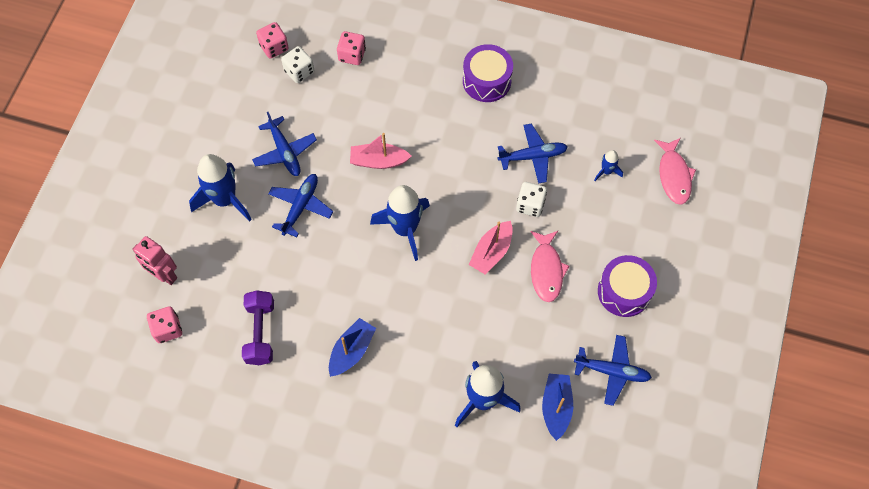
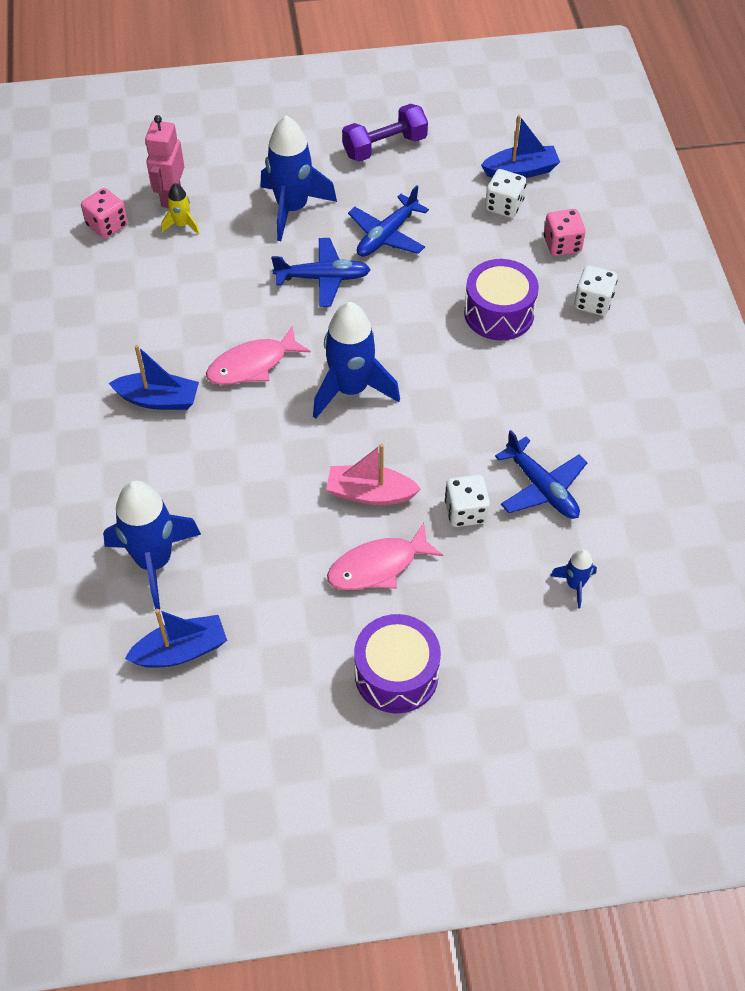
camera: 65 degrees right, 10 degrees down
purple dumbbell [242,290,274,365] -> purple dumbbell moved to [342,104,428,162]
pink dice [256,22,289,59] -> blue boat [481,115,560,178]
pink boat [350,133,411,169] -> none
purple drum [463,44,513,102] -> purple drum moved to [464,259,539,340]
blue plane [574,335,652,406] -> none
pink fish [654,138,696,205] -> pink fish moved to [206,326,310,385]
none -> yellow rocket [161,183,200,235]
none -> white dice [574,265,618,316]

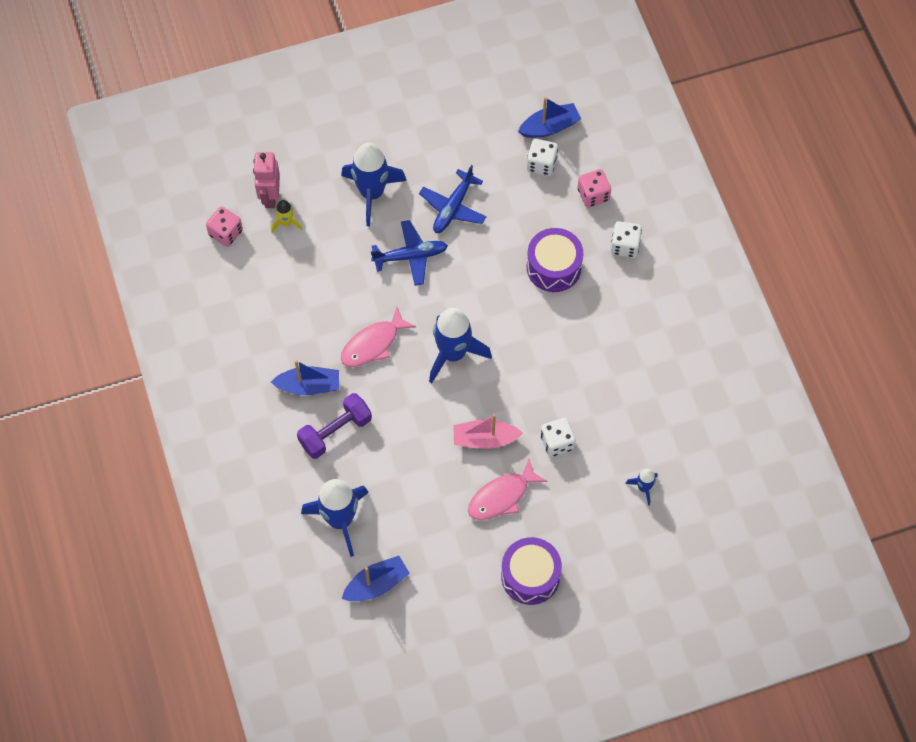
camera: 10 degrees left, 10 degrees up
purple dumbbell [342,104,428,162] -> purple dumbbell moved to [297,393,372,459]
blue plane [495,430,588,519] -> none

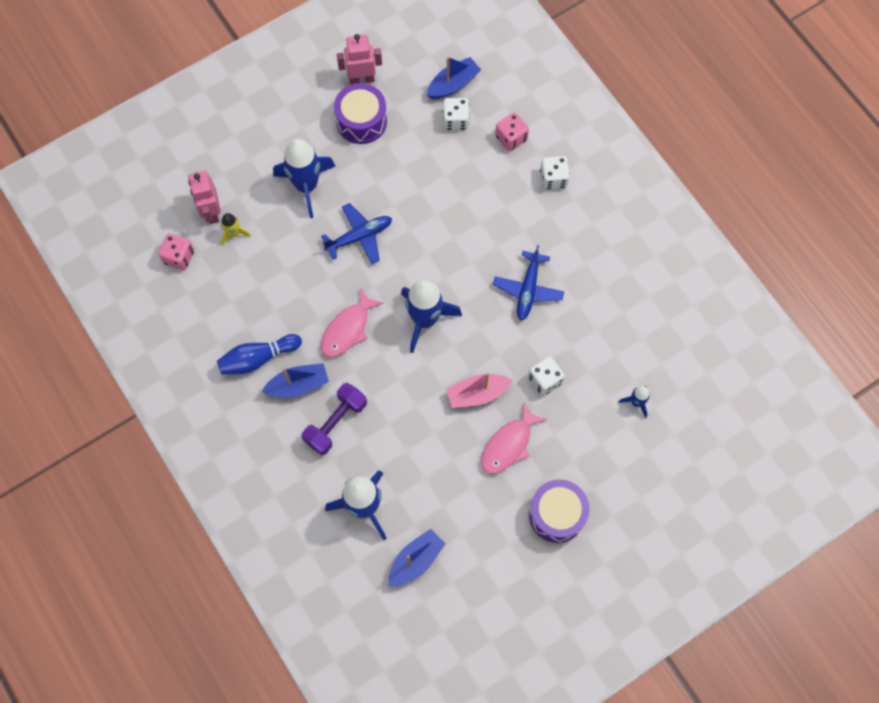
camera: 15 degrees left, 5 degrees up
blue plane [419,165,486,233] -> blue plane moved to [493,245,564,320]
purple drum [527,228,583,292] -> purple drum moved to [334,83,387,144]
none -> blue bowling pin [217,334,302,374]
none -> pink robot [337,34,382,85]

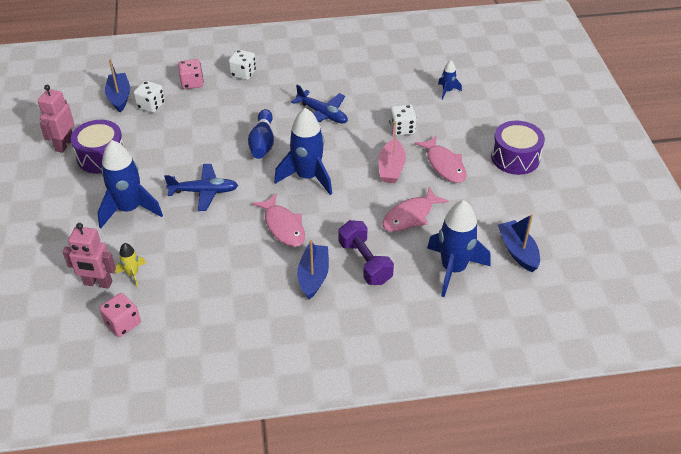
camera: 65 degrees left, 25 degrees down
blue bowling pin [217,334,302,374] -> blue bowling pin moved to [248,109,274,159]
blue plane [321,203,392,264] -> blue plane turned 90 degrees clockwise [164,164,238,211]
none -> pink fish [382,187,449,232]

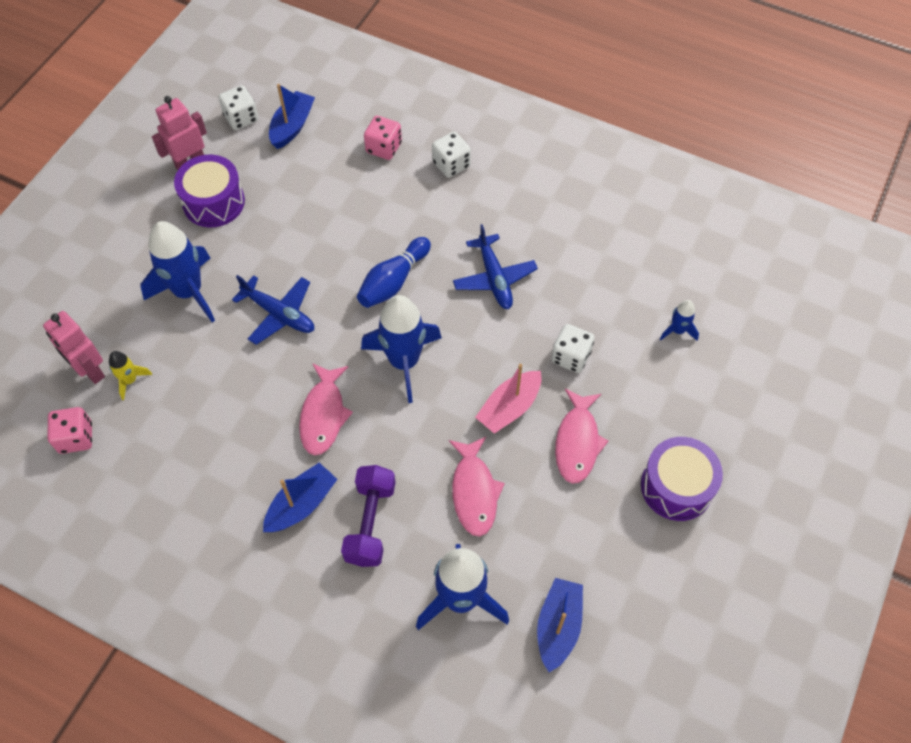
camera: 35 degrees right, 15 degrees up
white dice [134,81,165,113] -> white dice moved to [219,85,259,130]
pink fish [382,187,449,232] -> pink fish turned 90 degrees counterclockwise [449,437,505,537]

